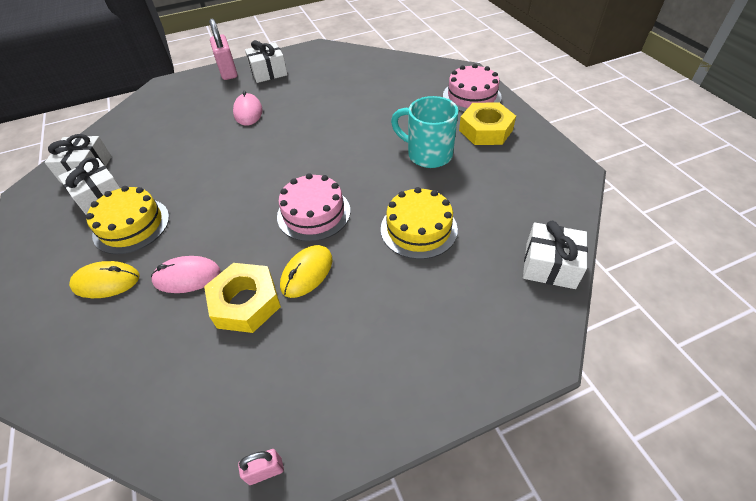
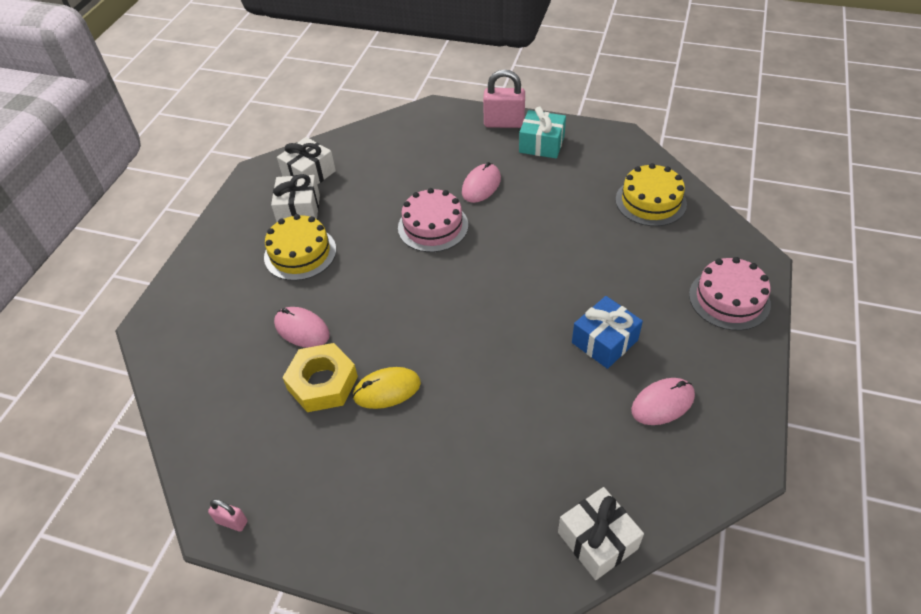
camera: 40 degrees right, 0 degrees up
yellow mouse [69,261,139,298] -> none
pink padlock [209,19,237,80] -> pink padlock turned 75 degrees clockwise [483,69,525,128]
white gift [245,40,288,83] -> turquoise gift [519,107,566,159]
pink cake [277,173,350,242] -> pink cake moved to [398,188,468,252]
yellow cake [381,187,458,259] -> yellow cake moved to [616,163,687,226]
turquoise mug [391,96,458,168] -> blue gift [572,296,643,369]
yellow nut [459,102,516,145] -> none
none -> pink mouse [631,378,695,425]

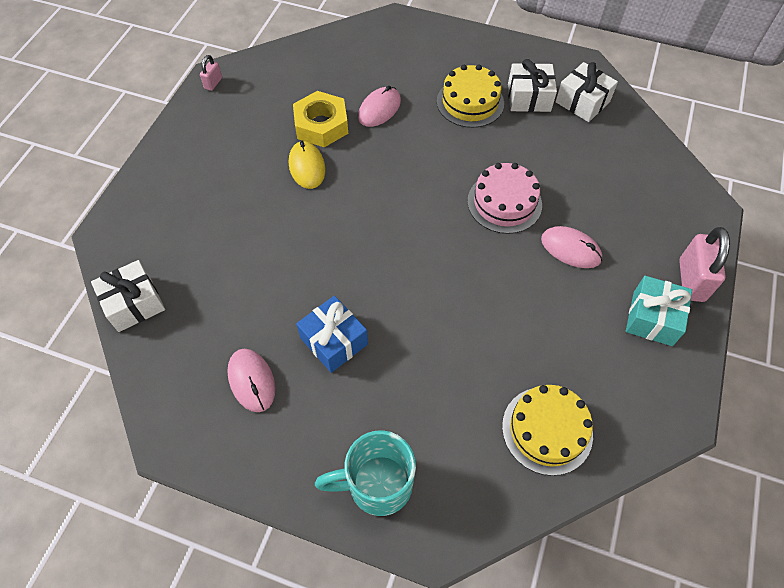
camera: 90 degrees right, 10 degrees up
pink cake [689,257,771,331] -> turquoise mug [315,430,416,516]

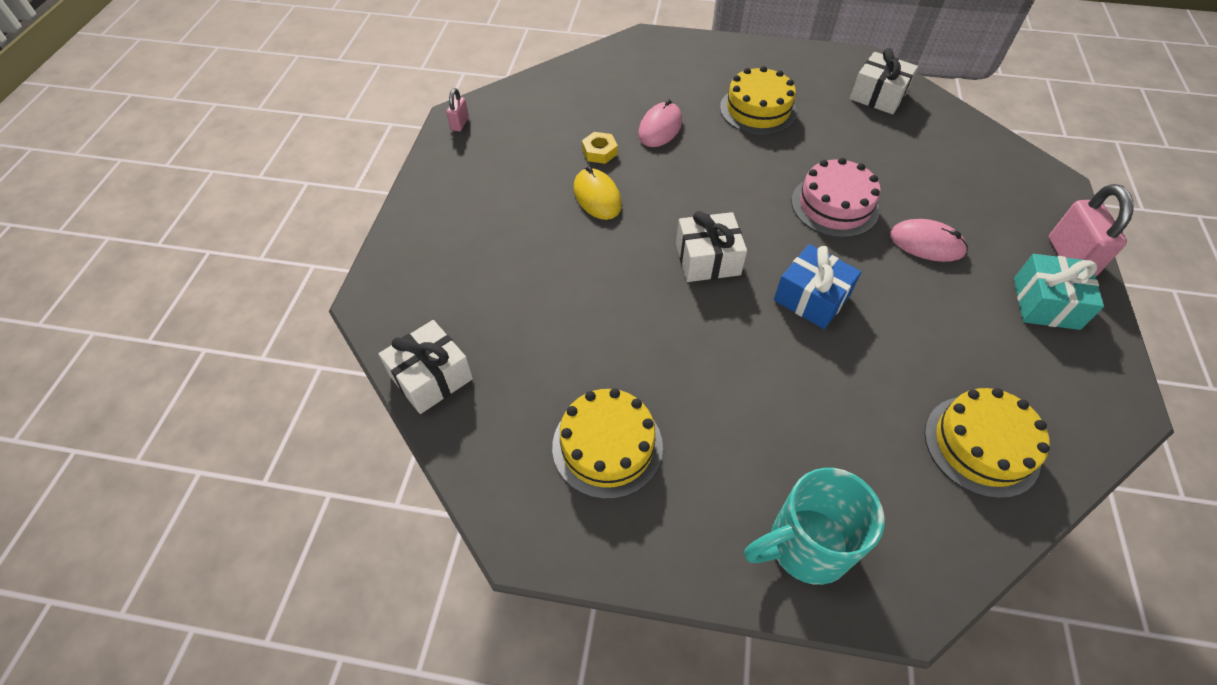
camera: 10 degrees left, 5 degrees down
pink mouse [227,349,275,412] -> yellow cake [552,388,663,499]
yellow nut [293,91,348,147] -> yellow nut [582,132,618,164], size x0.53
blue gift [296,296,368,373] -> blue gift moved to [774,244,861,329]
white gift [508,59,557,112] -> white gift moved to [676,211,747,282]

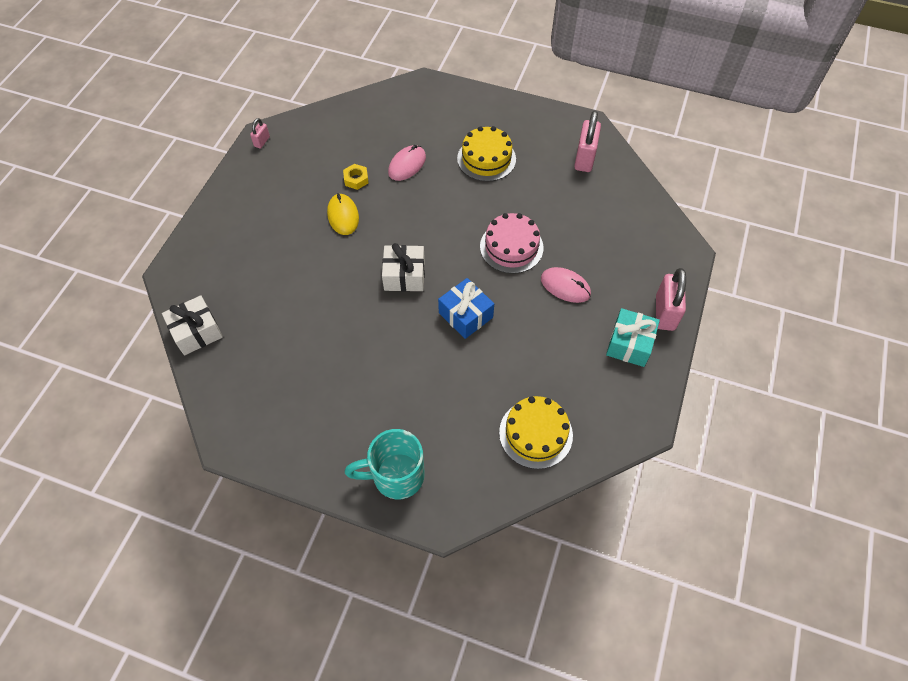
camera: 10 degrees right, 5 degrees up
yellow cake [552,388,663,499] -> none
white gift [850,48,918,114] -> pink padlock [574,111,601,172]

